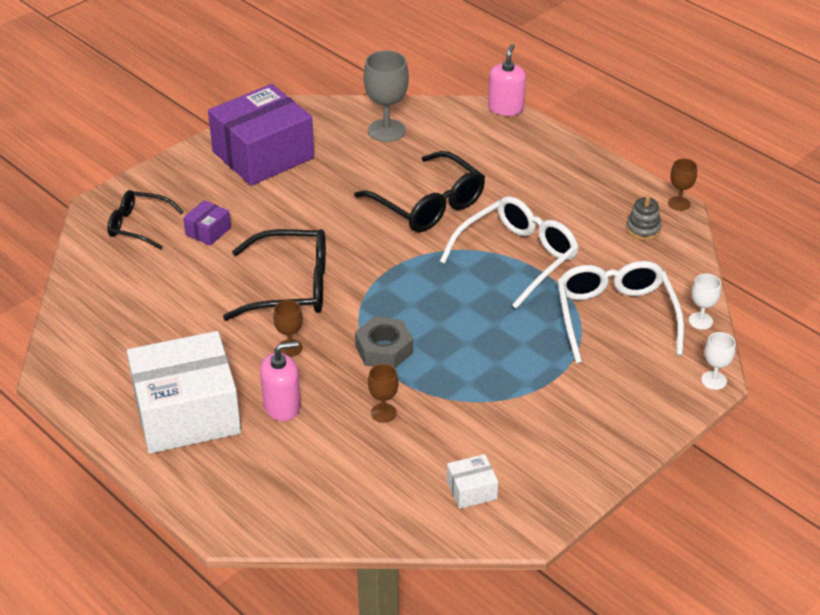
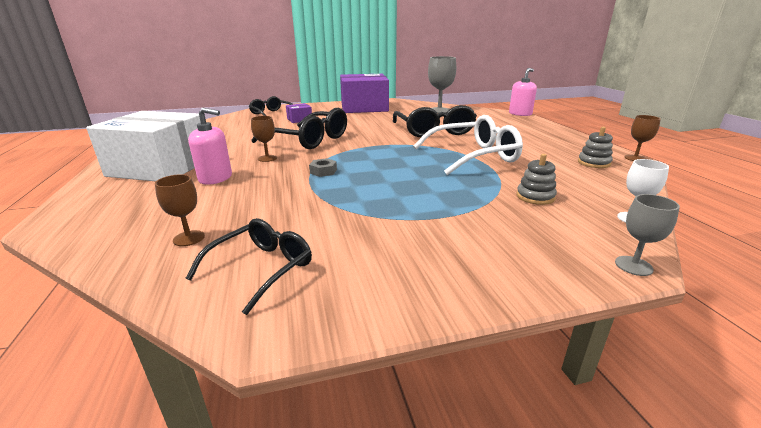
camera: 30 degrees right, 15 degrees down
grey nut [355,317,413,368] -> grey nut [309,158,337,177], size x0.57
brown goblet [368,364,399,423] -> brown goblet moved to [155,174,205,246]
white box [447,454,498,509] -> black glasses [186,218,312,315]
white glasses [557,261,684,363] -> grey stacking toy [517,154,557,205]
white goblet [701,332,736,390] -> grey goblet [615,194,680,276]

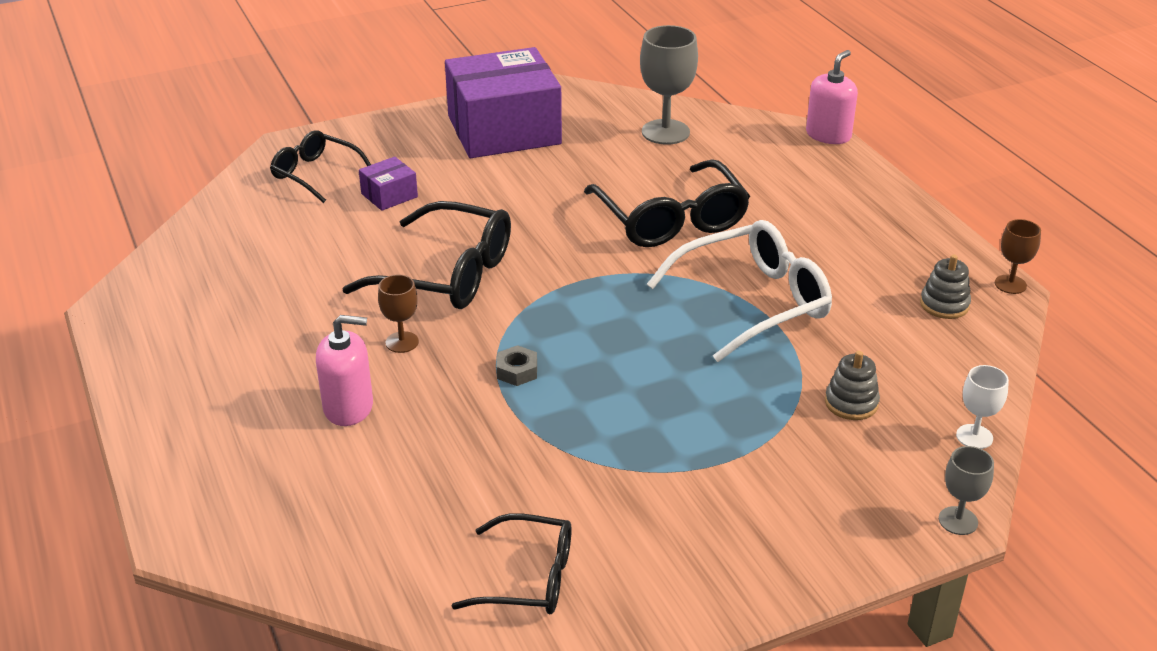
camera: 10 degrees left, 10 degrees up
white box [86,111,201,181] -> none
brown goblet [155,174,205,246] -> none
black glasses [186,218,312,315] -> black glasses turned 75 degrees clockwise [452,513,572,615]

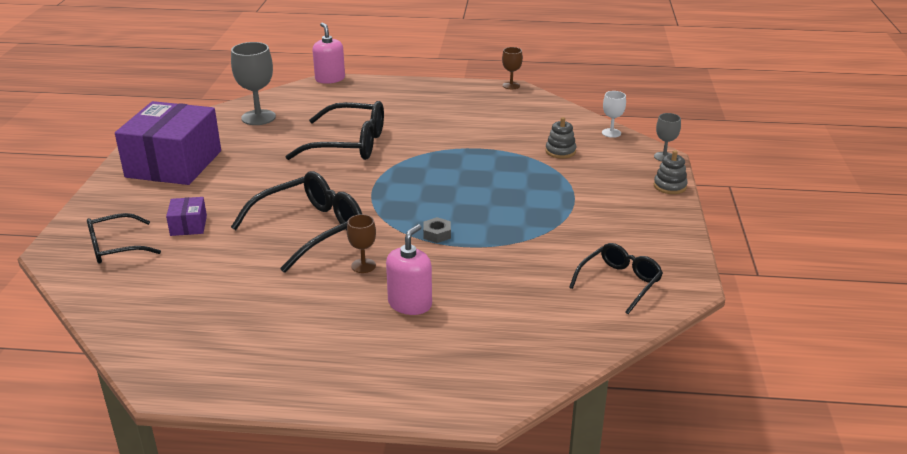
camera: 60 degrees left, 5 degrees down
white glasses [647,220,832,362] -> none
grey stacking toy [920,254,971,319] -> grey stacking toy moved to [654,150,688,194]

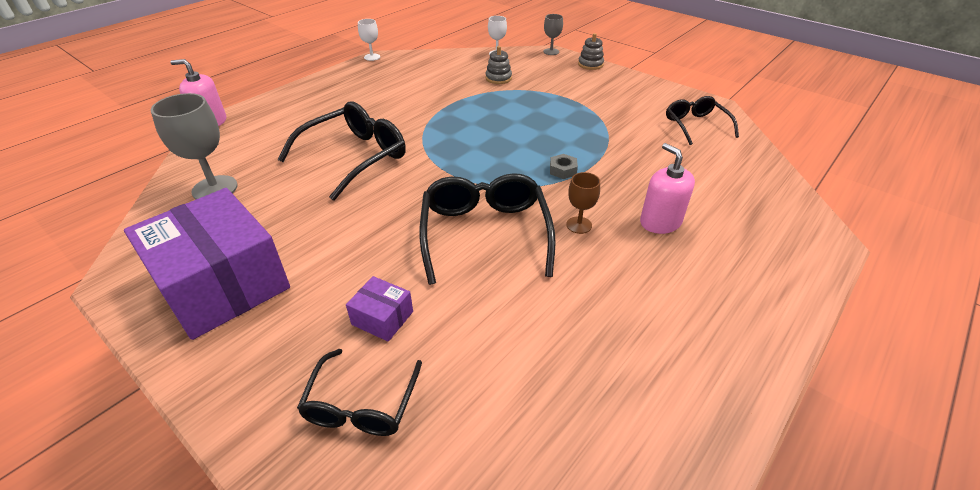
camera: 55 degrees left, 10 degrees up
brown goblet [502,47,523,89] -> white goblet [358,19,380,61]

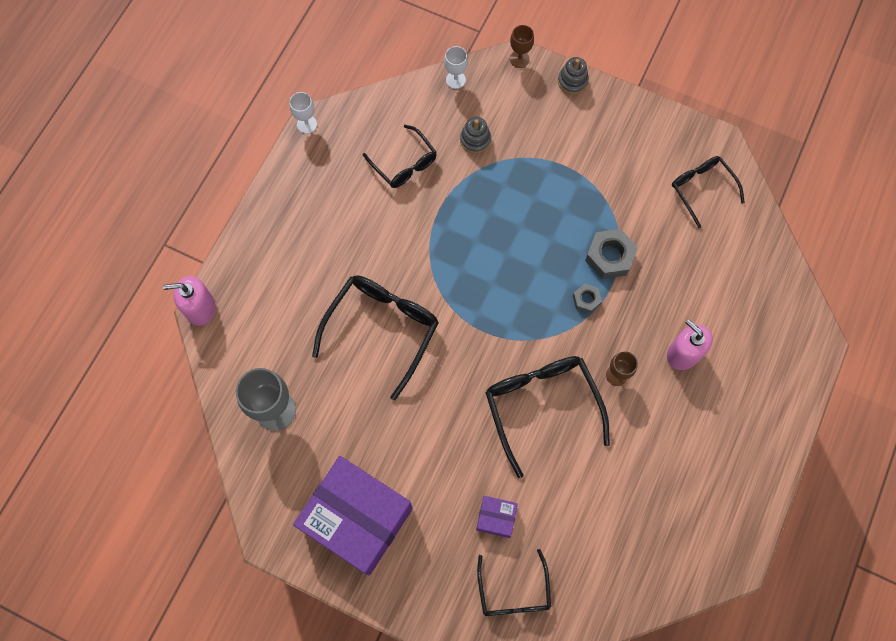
camera: 15 degrees left, 30 degrees up
grey goblet [544,14,563,55] -> brown goblet [510,25,534,68]
none -> black glasses [363,125,437,188]
none -> grey nut [585,229,638,279]

